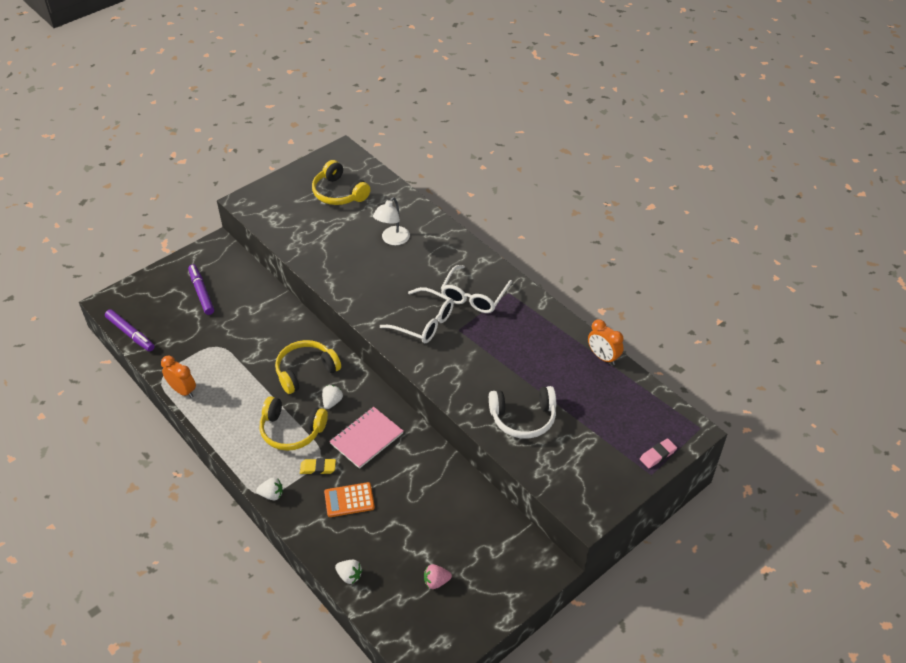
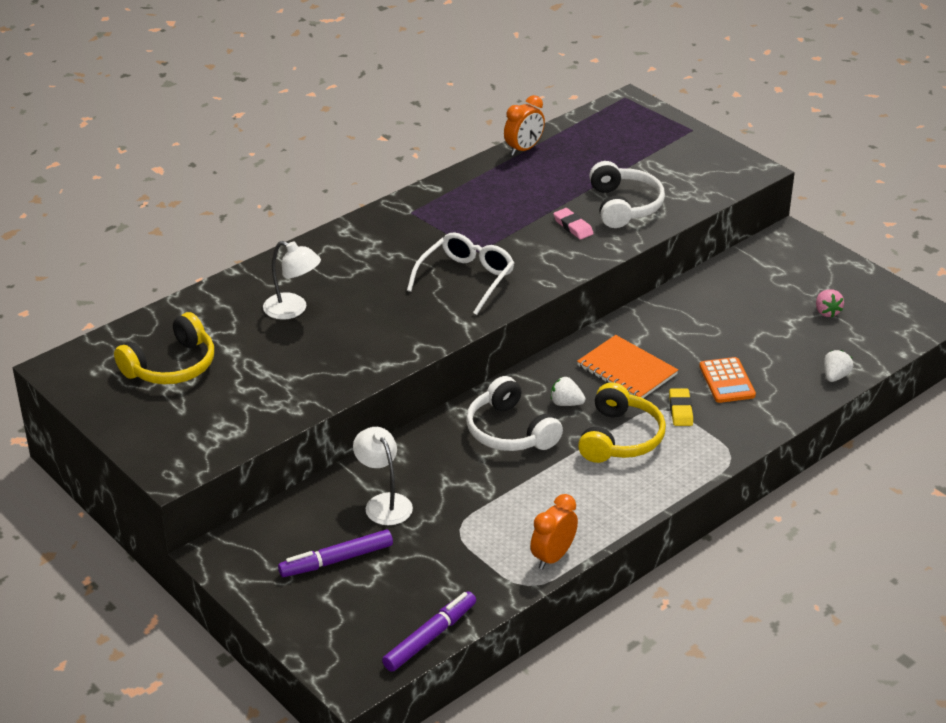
camera: 90 degrees left, 10 degrees down
white strawberry [256,477,283,500] -> none
yellow headphones [275,340,341,394] -> white headphones [466,376,563,451]
pink notebook [329,407,403,469] -> orange notebook [577,335,678,398]
white glasses [441,265,512,313] -> none
pink eraser [640,438,677,468] -> pink eraser moved to [553,208,594,240]
none -> white lamp [353,427,413,525]

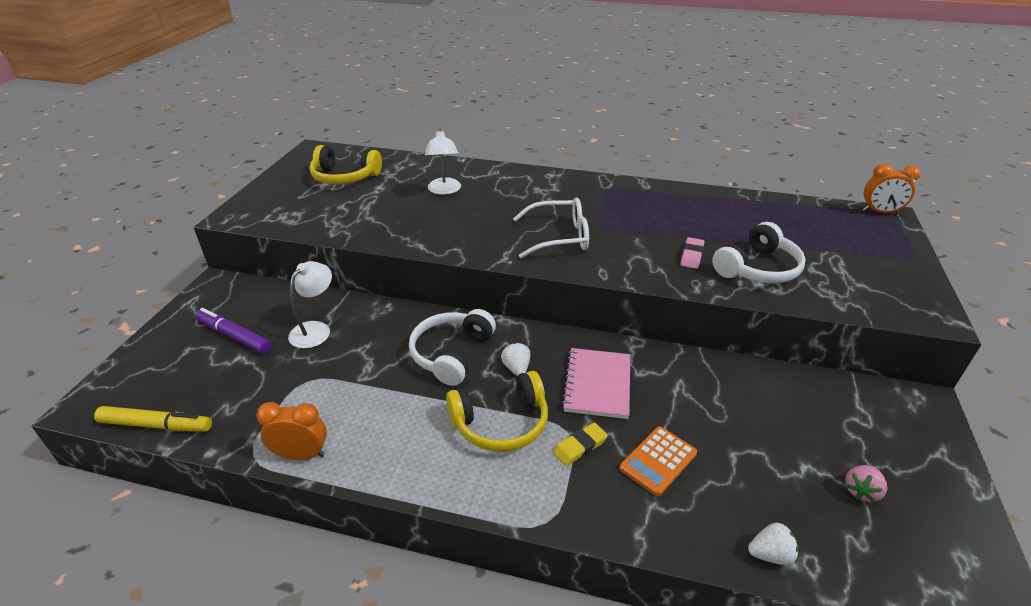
camera: 55 degrees right, 0 degrees up
purple marker [382,591,476,672] -> yellow marker [94,406,212,432]
orange clock [504,95,545,156] -> orange clock moved to [863,163,921,214]
orange notebook [577,335,678,398] -> pink notebook [562,348,630,419]

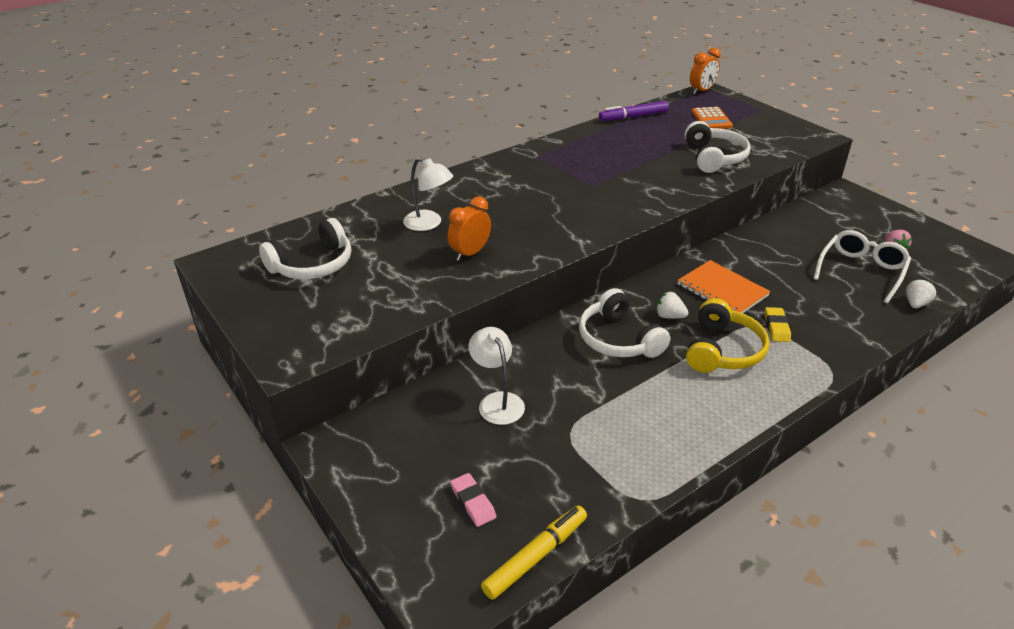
camera: 50 degrees left, 0 degrees up
purple marker [195,308,271,353] -> purple marker moved to [599,101,669,121]
orange clock [256,402,327,460] -> orange clock moved to [447,196,491,261]
yellow headphones [309,145,382,184] -> white headphones [259,218,351,279]
white glasses [513,198,589,258] -> white glasses moved to [813,230,911,303]
pink notebook [562,348,630,419] -> orange notebook [678,260,771,313]
orange calculator [619,426,697,496] -> orange calculator moved to [692,107,733,129]
pink eraser [680,237,704,269] -> pink eraser moved to [450,473,497,527]

